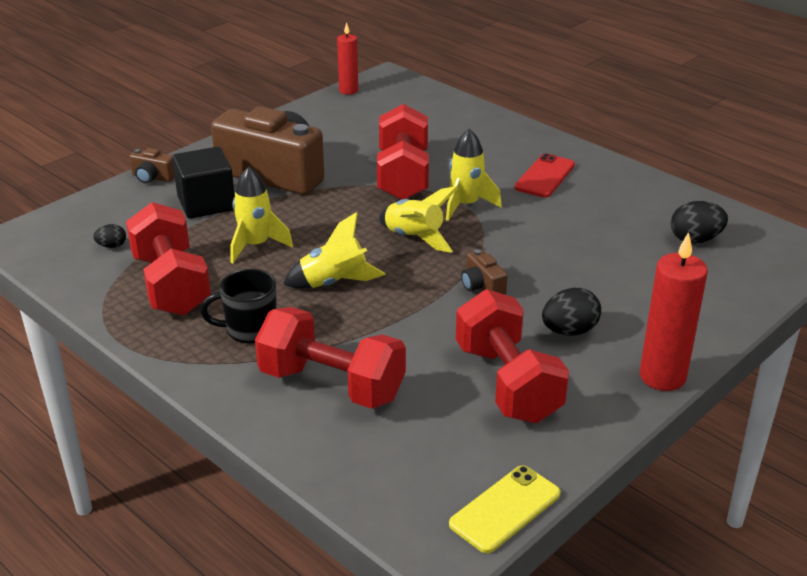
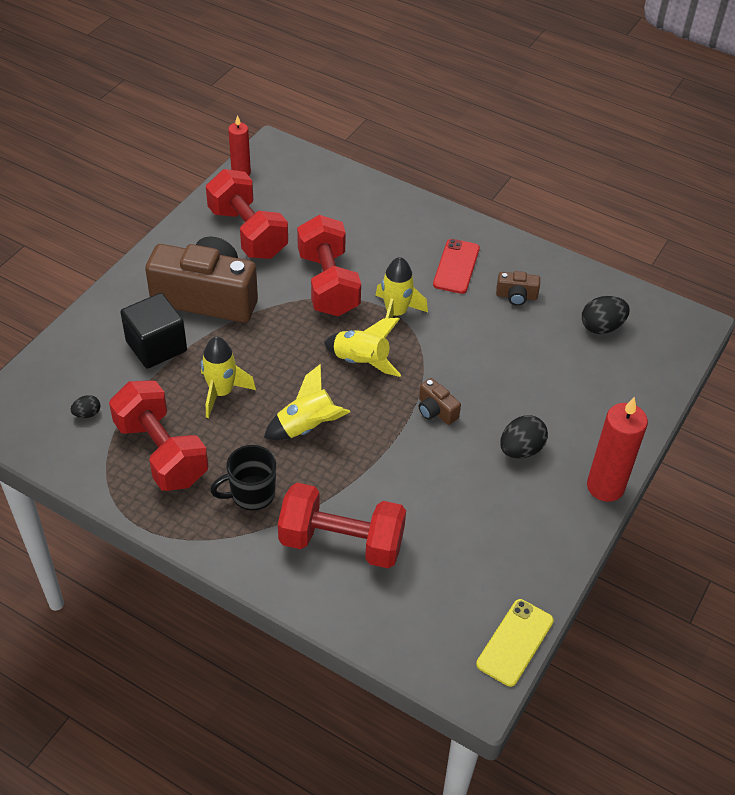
camera: 15 degrees left, 15 degrees up
brown camera [130,148,175,183] -> brown camera moved to [496,271,540,306]
red dumbbell [456,289,569,423] -> red dumbbell moved to [206,169,288,259]

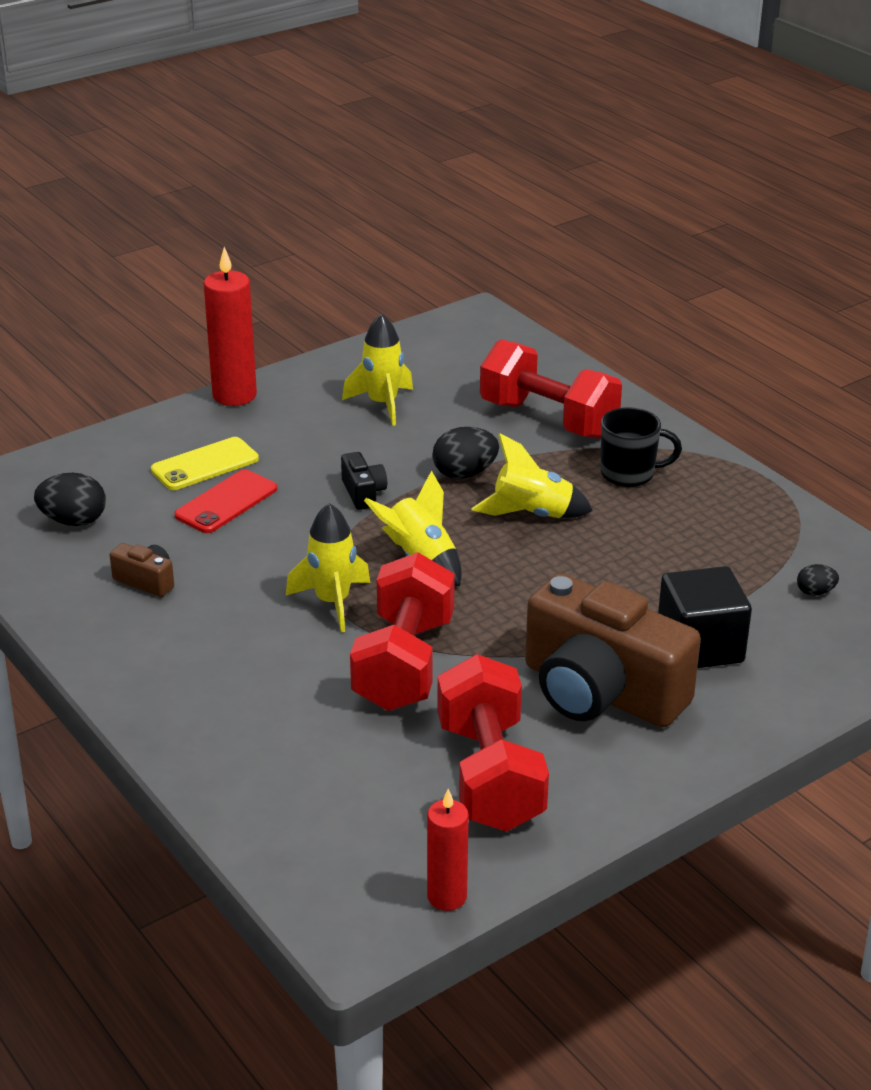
camera: 155 degrees left, 15 degrees down
red dumbbell [109,380,208,491] -> none
yellow rocket [201,337,256,418] -> yellow rocket moved to [342,313,413,426]
brown camera [419,378,461,425] -> black camera [341,452,387,510]
red phone [433,239,480,294] -> red phone moved to [174,469,277,533]
yellow phone [476,599,554,687] -> yellow phone moved to [151,437,259,490]
black egg [500,415,548,459] -> black egg moved to [432,427,499,479]

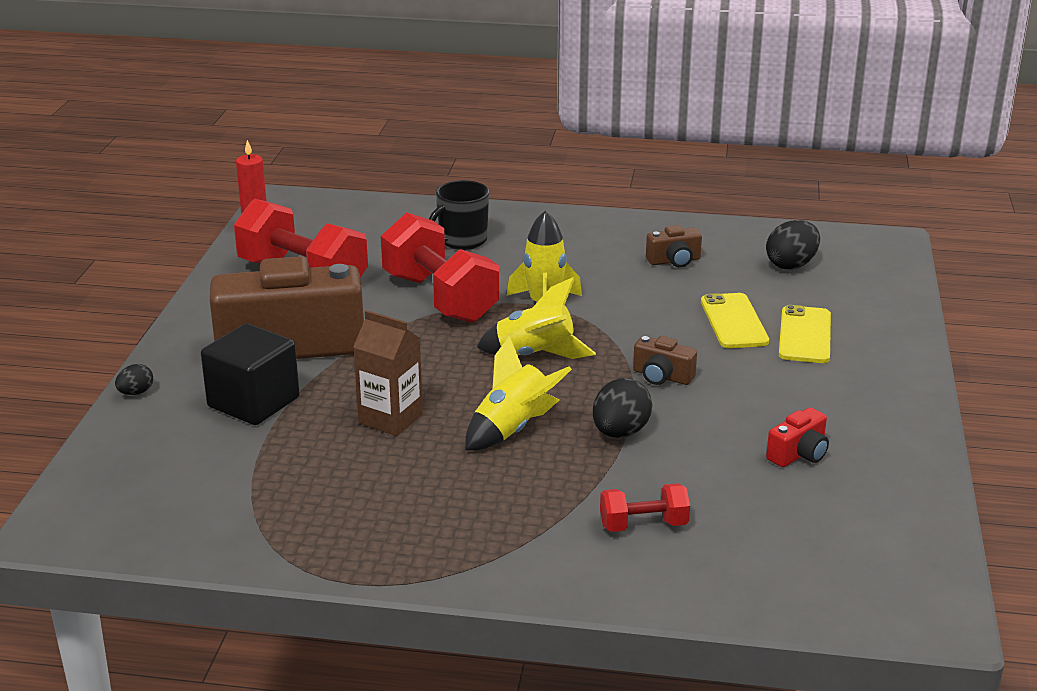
camera: 135 degrees right, 5 degrees down
red phone [174,469,277,533] -> yellow phone [701,293,769,348]
red candle [204,247,257,406] -> none
black camera [341,452,387,510] -> brown camera [633,336,697,385]
yellow rocket [342,313,413,426] -> red camera [766,408,829,467]
red dumbbell [480,339,622,439] -> red dumbbell [600,483,690,532], size x0.49
black mug [601,407,682,487] -> black mug moved to [429,180,489,250]
black egg [797,564,839,596] -> black egg moved to [115,364,153,395]
none -> brown carton [353,310,423,436]

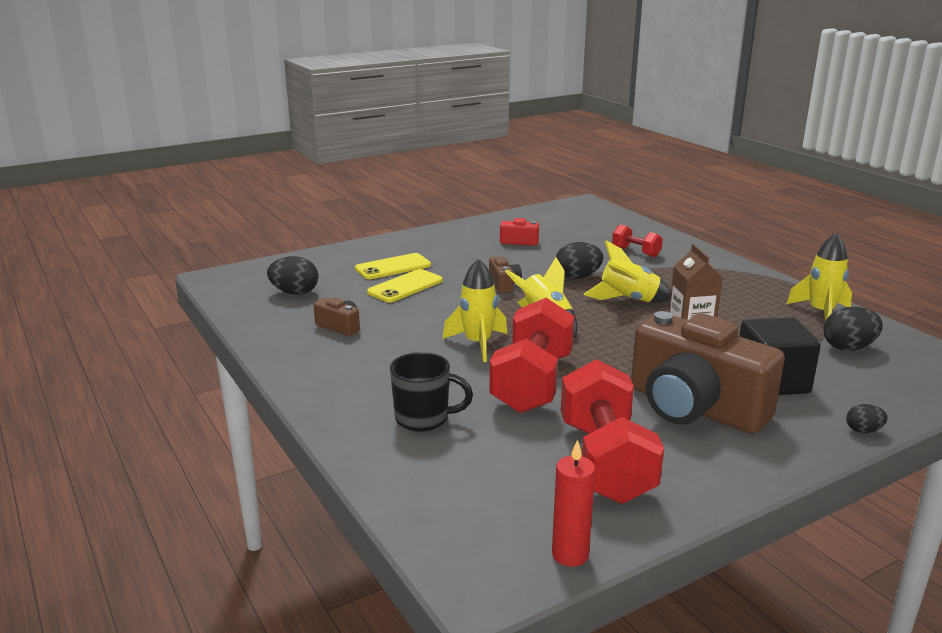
camera: 130 degrees left, 5 degrees down
none -> yellow rocket [787,232,852,322]
none -> black egg [823,307,883,351]

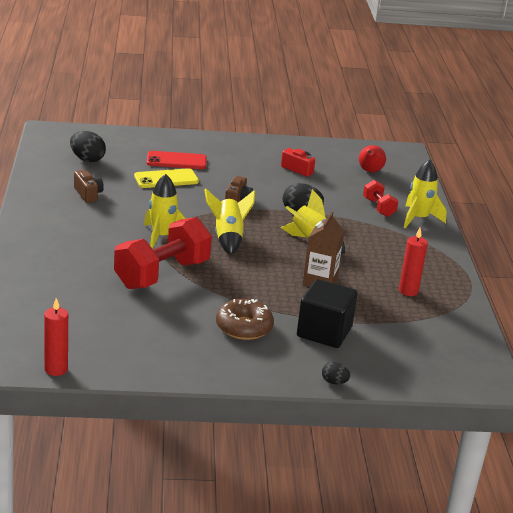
camera: 25 degrees right, 5 degrees up
yellow phone [355,253,431,279] -> red phone [147,151,207,169]
black mug [390,352,473,432] -> none
red dumbbell [561,359,664,504] -> none
brown camera [631,311,785,434] -> brown donut [216,299,274,340]
yellow rocket [787,232,852,322] -> yellow rocket moved to [403,160,446,229]
black egg [823,307,883,351] -> none
none -> red pear [359,145,386,172]
none -> red candle [399,228,428,296]

